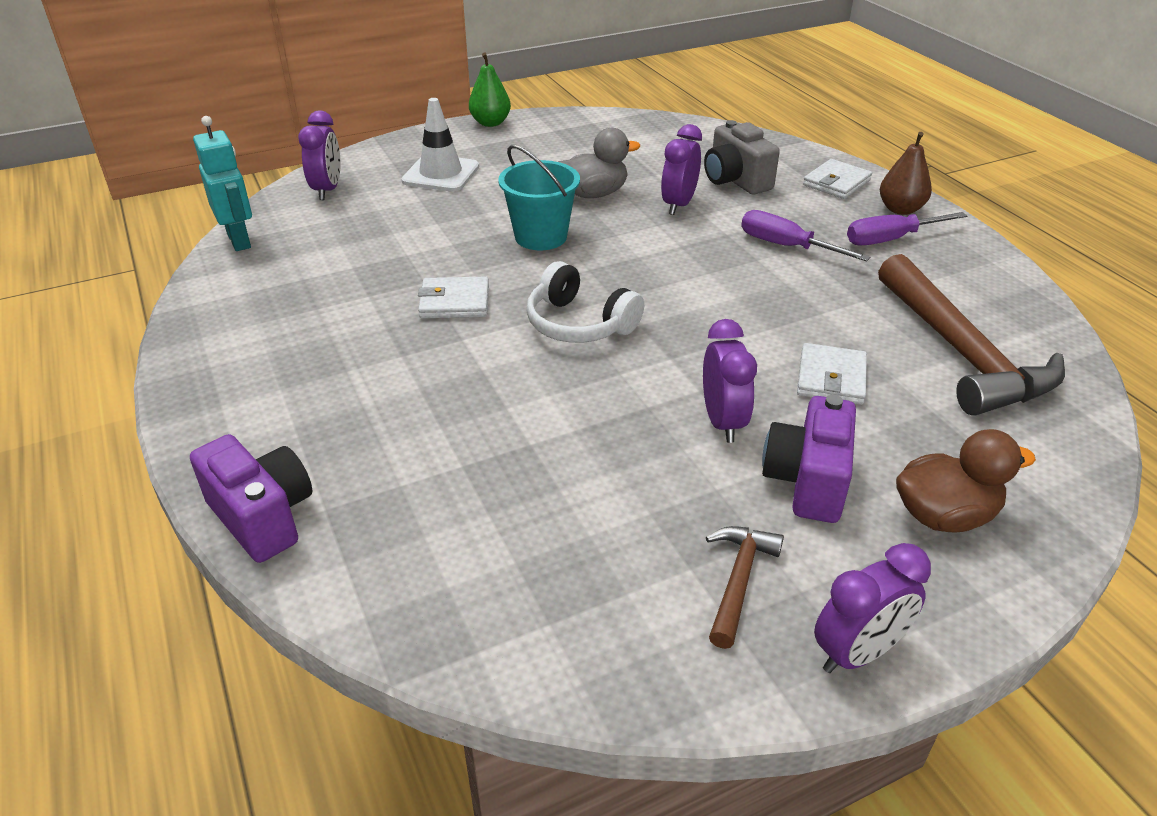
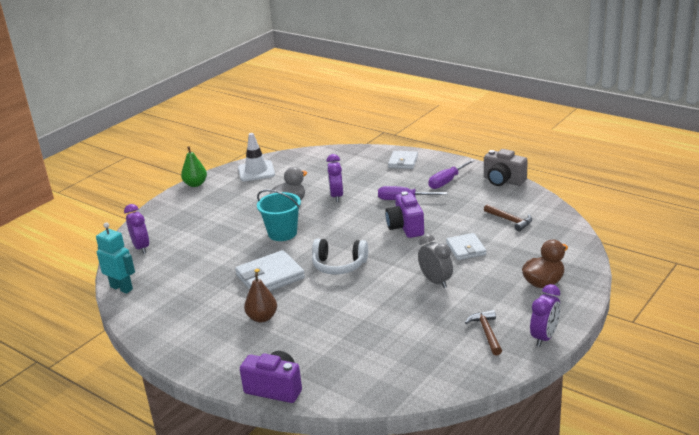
camera: 25 degrees left, 10 degrees down
white traffic cone [401,98,479,192] -> white traffic cone moved to [238,133,275,181]
white wallet [418,277,489,318] -> white wallet [235,250,305,291], size x1.54
purple clock [703,319,757,443] -> grey clock [418,234,453,288]
grey camera [704,120,780,195] -> grey camera moved to [484,149,528,186]
purple camera [762,395,856,523] -> purple camera moved to [385,191,424,238]
brown hammer [878,254,1065,416] -> brown hammer [484,204,532,231], size x0.48
brown pear [880,132,932,215] -> brown pear moved to [244,273,277,322]

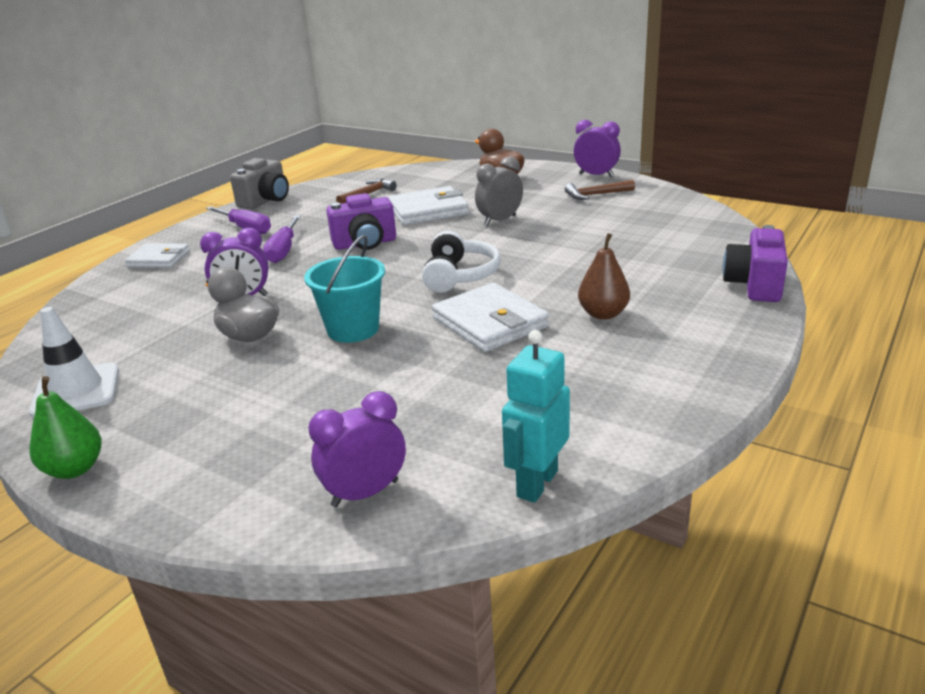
camera: 95 degrees left, 0 degrees up
white wallet [446,233,486,260] -> white wallet [388,186,469,225], size x1.54

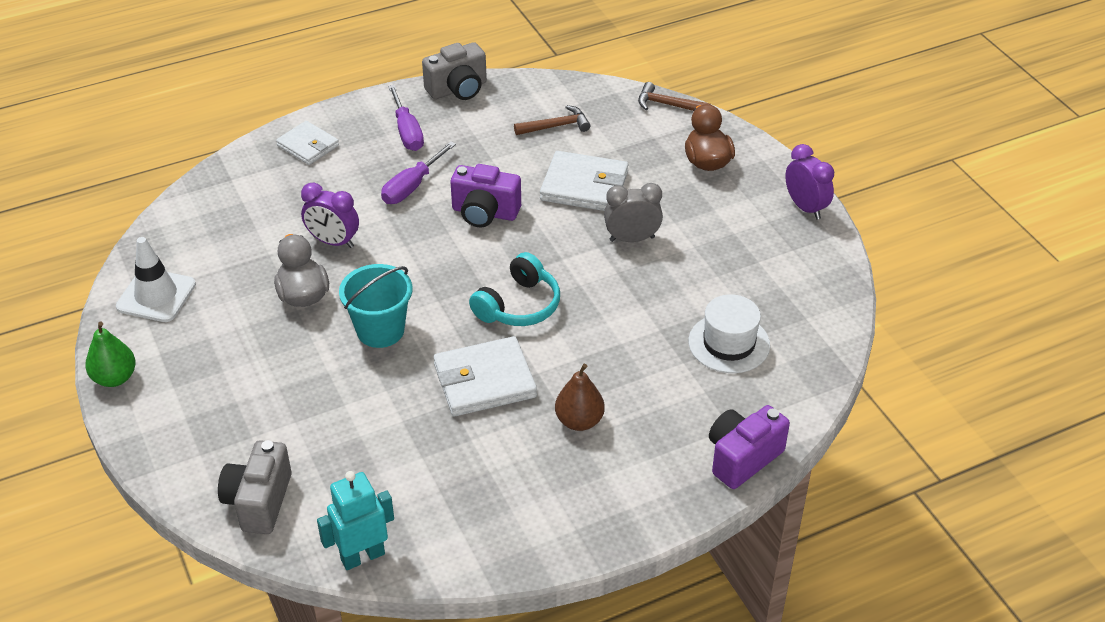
camera: 30 degrees right, 15 degrees up
purple clock [308,391,406,507] -> grey camera [218,440,292,534]
white headphones [422,231,501,293] -> turquoise headphones [469,252,560,326]
white wallet [432,283,549,352] -> white wallet turned 75 degrees clockwise [433,336,537,416]
brown hammer [565,180,635,200] -> brown hammer moved to [638,82,711,111]
none -> white hat [689,294,770,373]

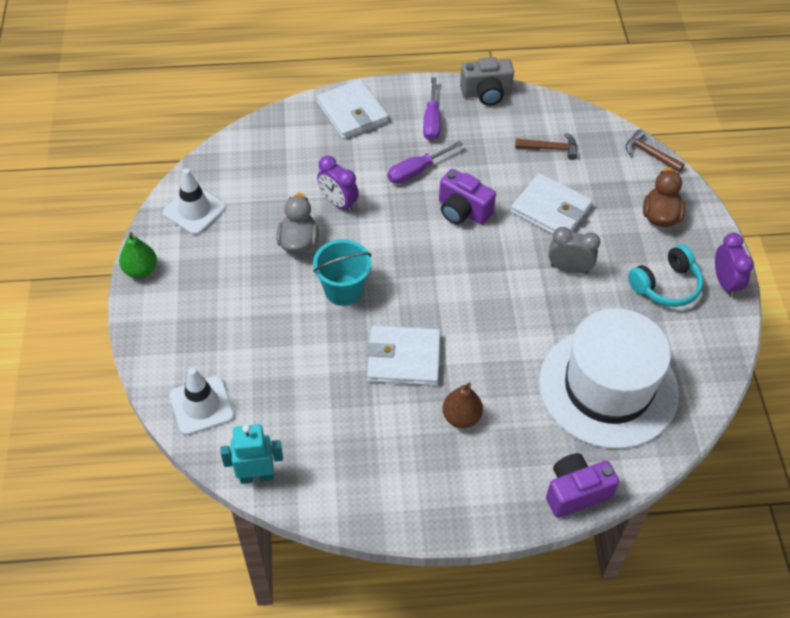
camera: 20 degrees right, 10 degrees up
grey camera [218,440,292,534] -> white traffic cone [169,368,234,435]
white wallet [276,121,339,165] -> white wallet [317,79,388,139], size x1.54
turquoise headphones [469,252,560,326] -> turquoise headphones moved to [628,245,703,307]
white hat [689,294,770,373] -> white hat [539,308,679,449], size x2.04

